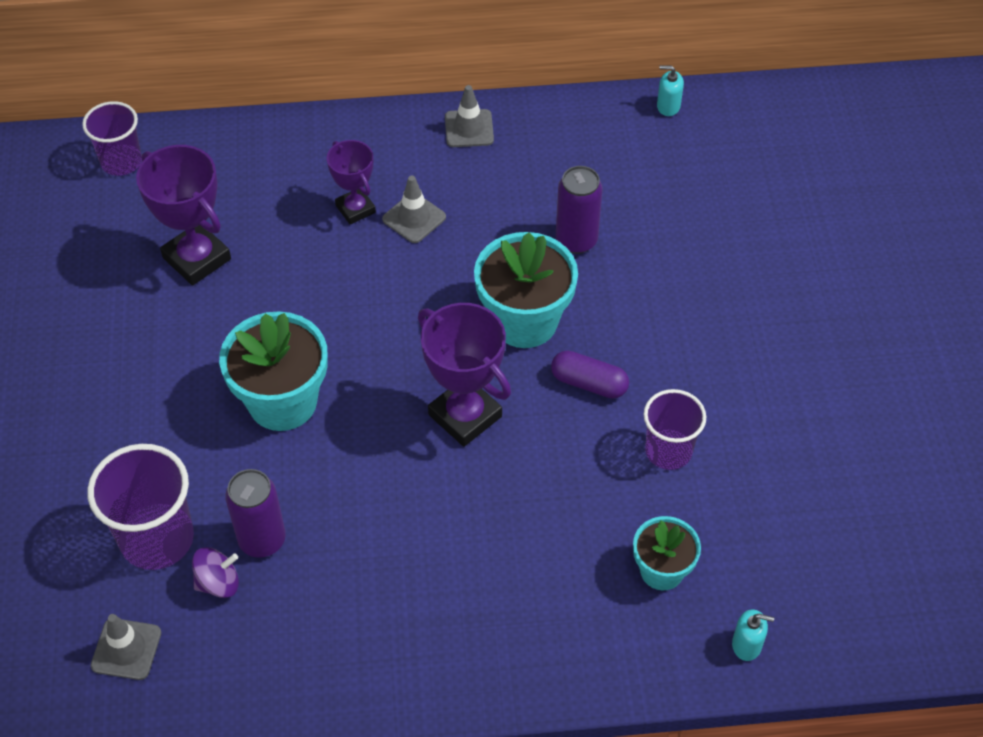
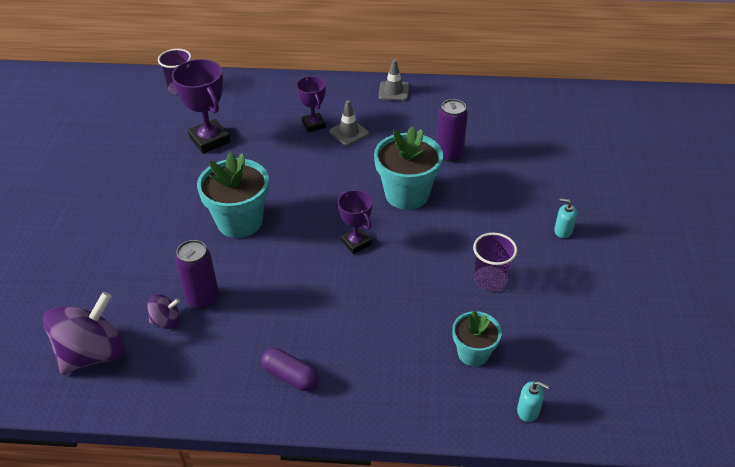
camera: 10 degrees right, 10 degrees down
purple cup [87,444,194,570] -> none
grey traffic cone [91,614,161,680] -> purple spinning top [43,292,125,375]
purple trophy [418,303,511,447] -> purple trophy [338,190,373,254], size x0.62
purple capsule [551,350,629,399] -> purple capsule moved to [261,348,319,391]
turquoise soap dispenser [657,65,684,116] -> turquoise soap dispenser moved to [554,198,577,238]

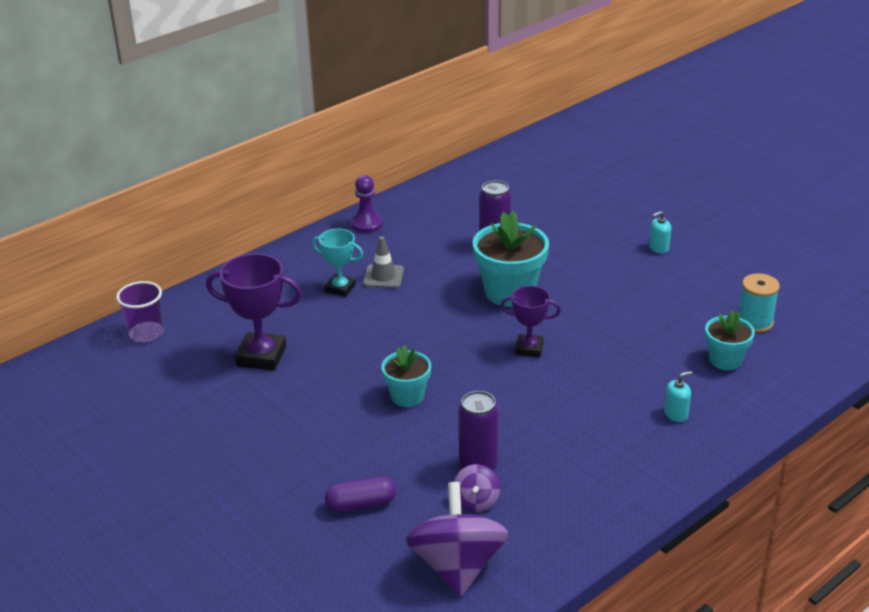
camera: 45 degrees left, 10 degrees down
purple spinning top [147,294,180,329] -> purple spinning top turned 150 degrees clockwise [454,464,500,512]
turquoise flower pot [197,152,269,238] -> turquoise flower pot [381,345,431,407], size x0.60
purple capsule [261,348,319,391] -> purple capsule moved to [325,476,396,512]
purple trophy [296,76,326,132] -> turquoise trophy [312,229,363,297]
grey traffic cone [378,59,409,101] -> purple pawn [351,175,383,233]
purple cup [473,233,517,291] -> none
turquoise soap dispenser [517,381,549,422] -> turquoise soap dispenser moved to [664,371,692,422]
none -> turquoise spool [739,273,780,333]

